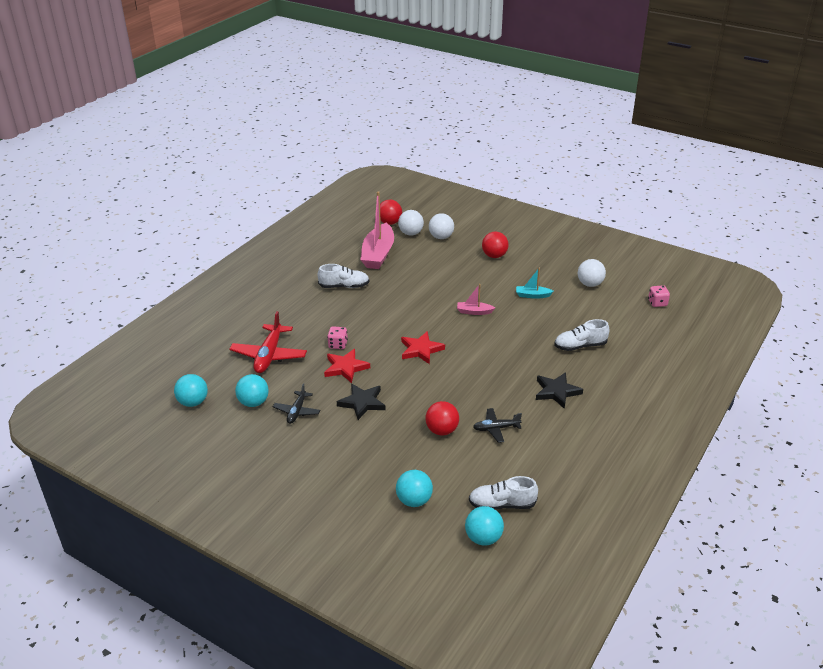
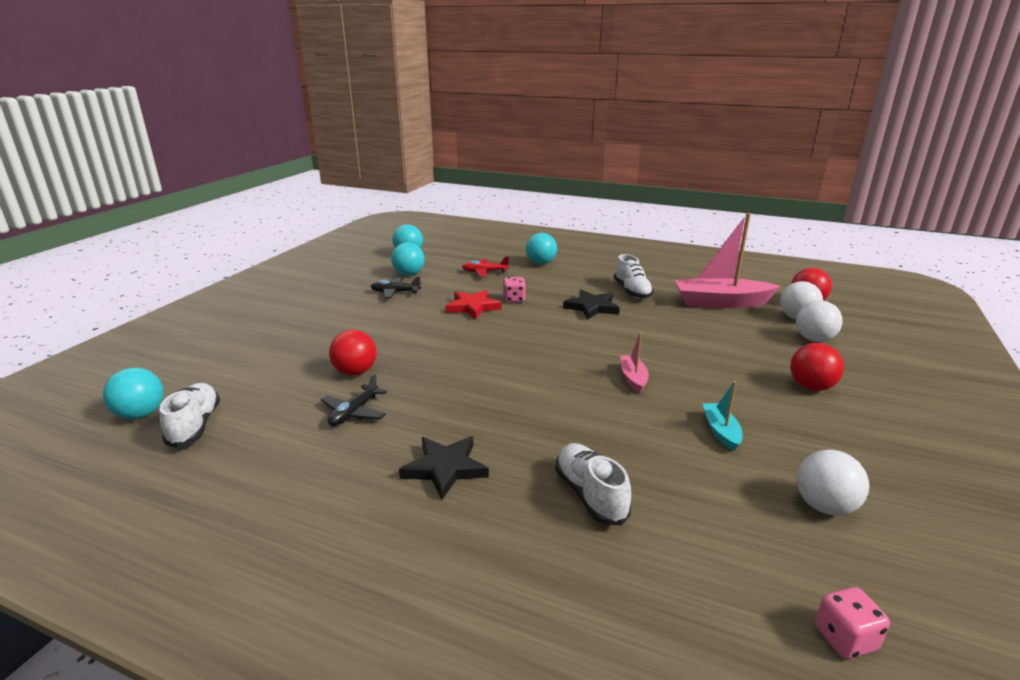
camera: 80 degrees right, 10 degrees down
red plane [230,311,307,373] -> red plane [462,256,509,277], size x0.58
black star [337,383,386,420] -> black star moved to [563,290,620,320]
turquoise ball [396,470,433,507] -> turquoise ball moved to [526,233,557,264]
red star [401,331,445,364] -> none
black plane [473,408,522,443] -> black plane turned 135 degrees counterclockwise [321,373,387,426]

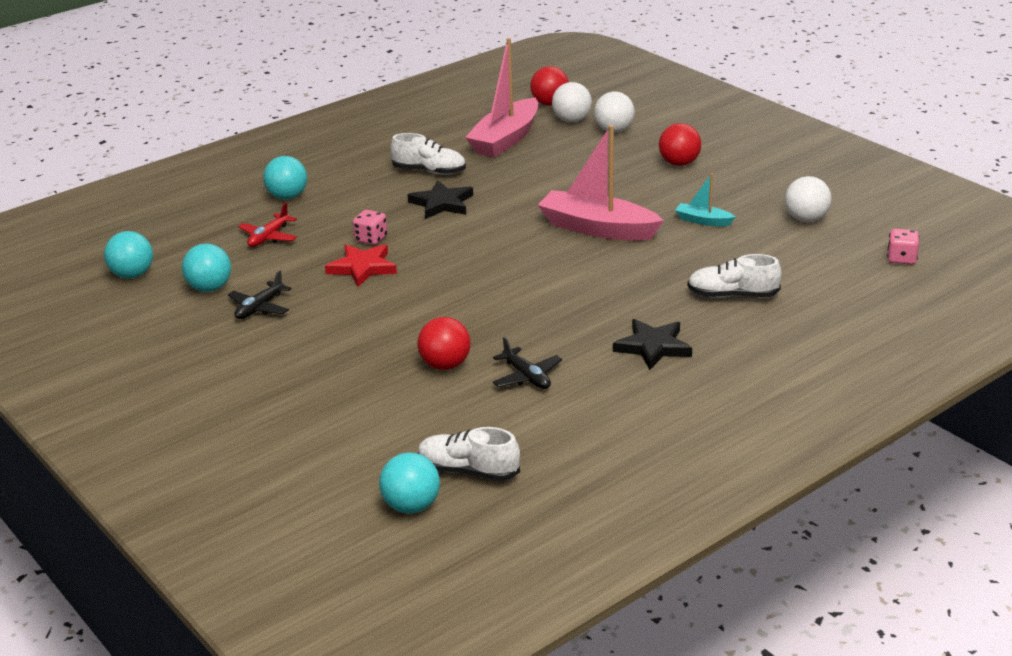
camera: 60 degrees left, 5 degrees up
pink boat [620,332,649,393] -> pink boat [538,125,664,241], size x2.11

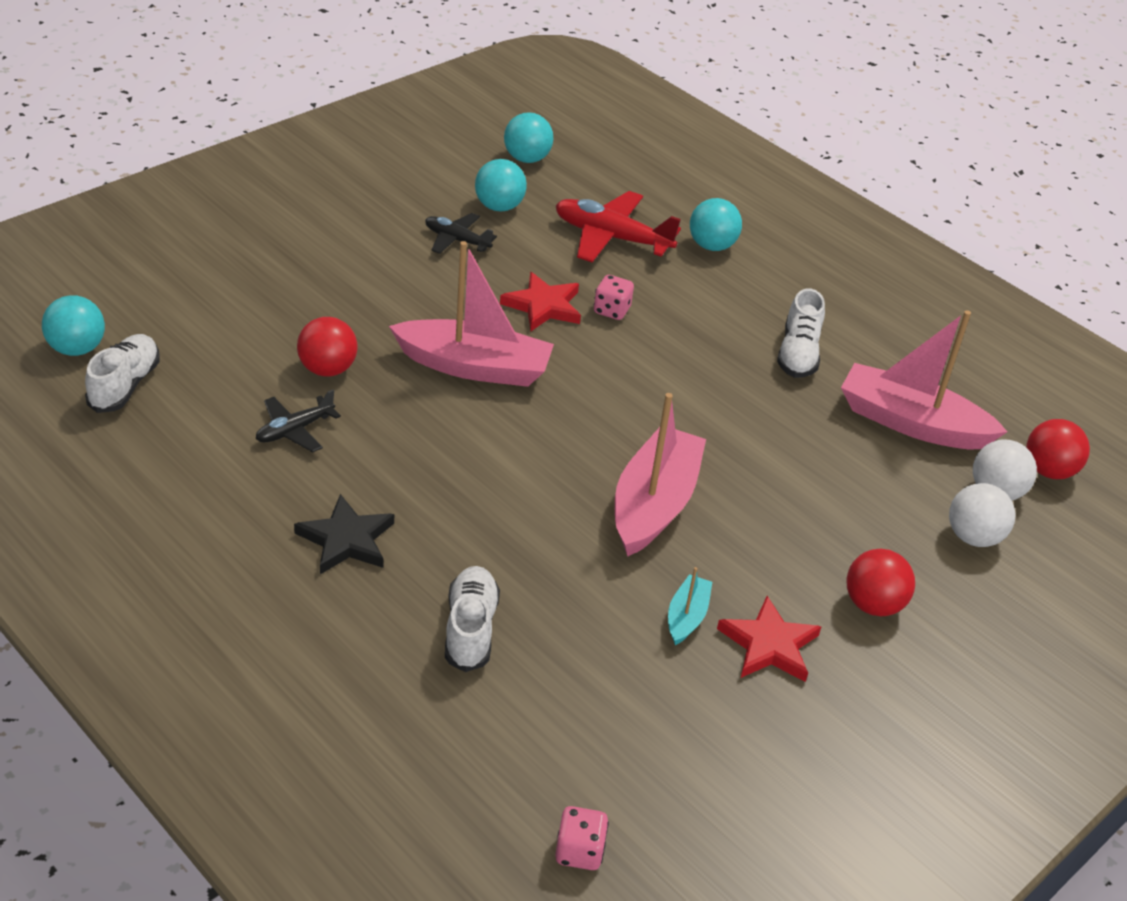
camera: 80 degrees right, 10 degrees up
red plane [238,203,297,247] -> red plane [555,191,681,263], size x1.72
black star [408,180,473,219] -> none
white ball [785,176,831,222] -> none
none -> pink boat [389,241,554,387]
none -> red star [717,596,821,682]

